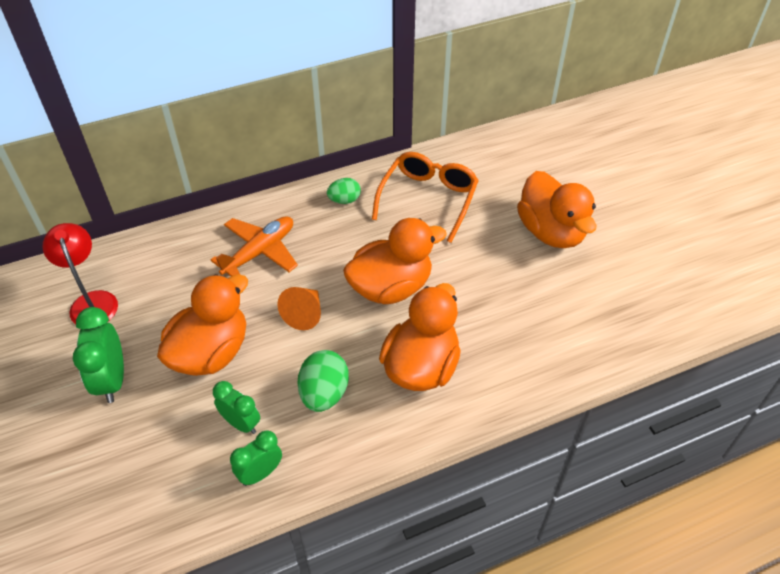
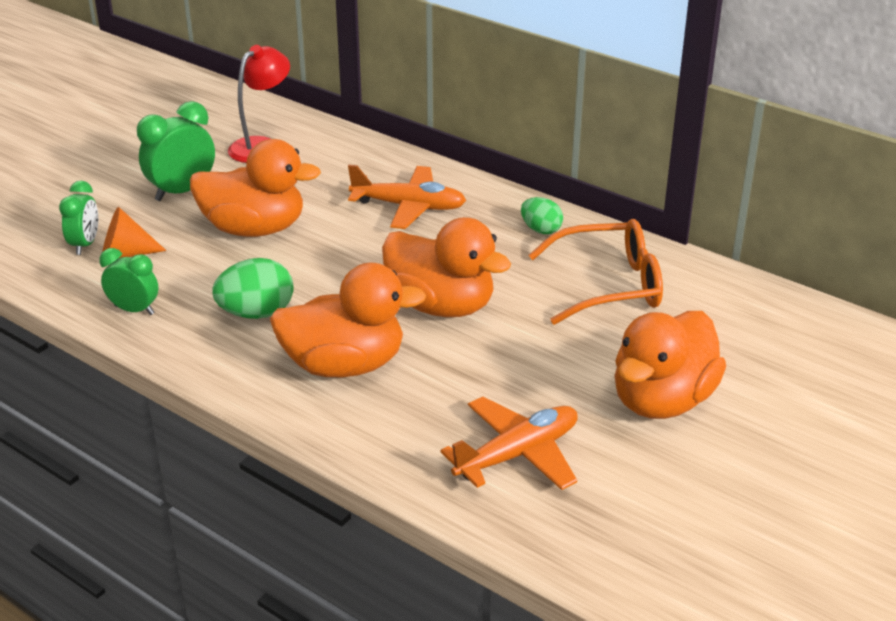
camera: 60 degrees right, 15 degrees down
green clock [213,381,260,434] -> green clock moved to [59,181,98,255]
orange cone [277,287,321,330] -> orange cone moved to [102,207,166,258]
none -> orange plane [440,397,578,490]

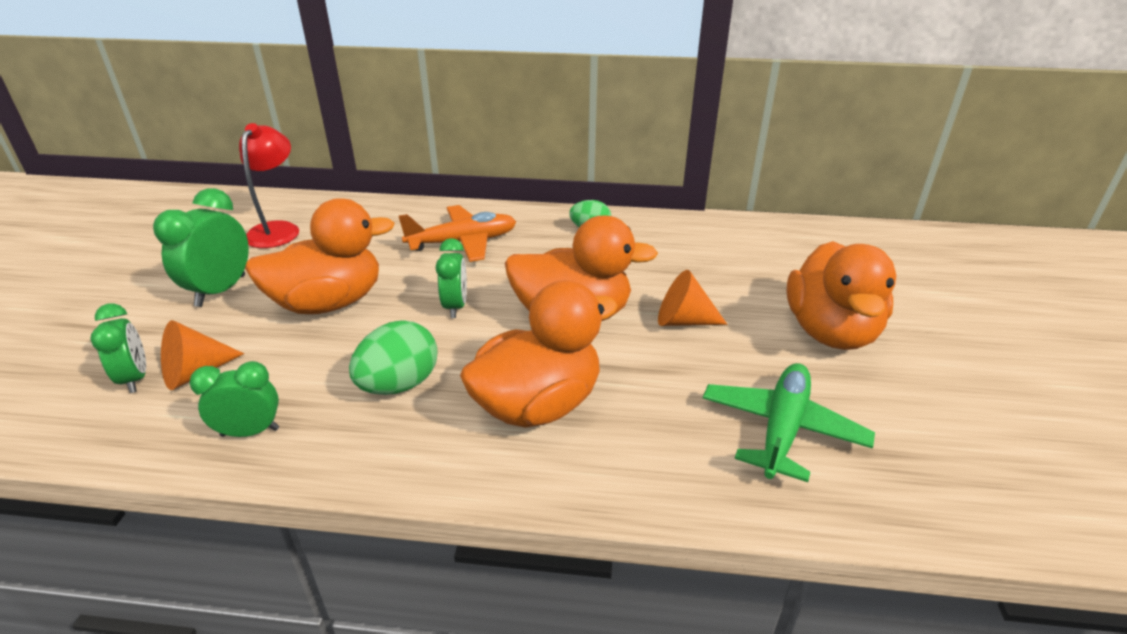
camera: 30 degrees left, 0 degrees up
orange plane [440,397,578,490] -> green plane [703,363,875,482]
orange glasses [529,219,663,325] -> none
none -> green clock [436,238,467,318]
none -> orange cone [658,270,727,326]

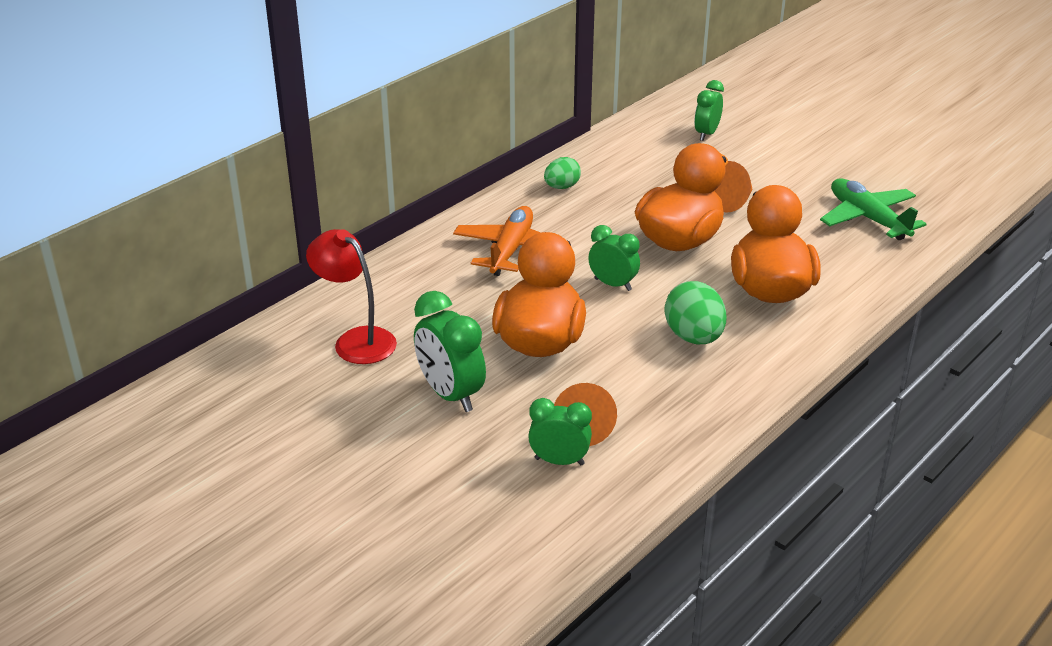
camera: 55 degrees left, 0 degrees up
green clock [190,361,279,437] -> green clock moved to [694,80,724,141]
orange duck [787,241,896,350] -> none

